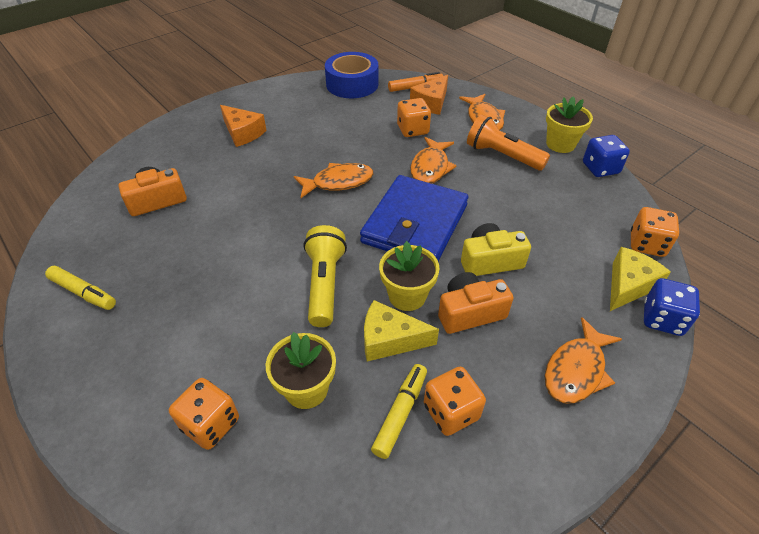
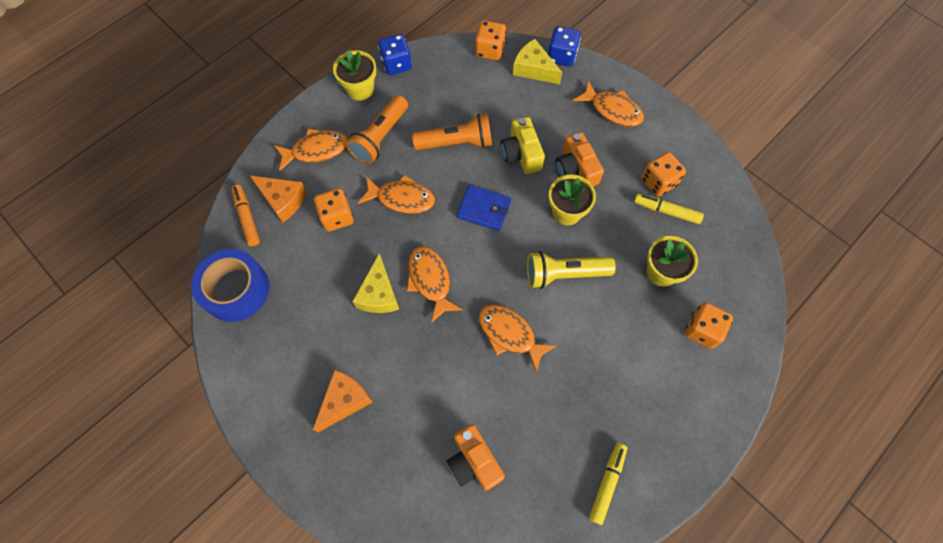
camera: 95 degrees left, 20 degrees up
blue wallet [360,175,468,261] -> blue wallet [457,185,511,231], size x0.53
yellow cheese [364,300,439,362] -> yellow cheese moved to [352,253,399,313]
none -> orange flashlight [412,113,492,150]
none -> orange fish [478,304,556,373]

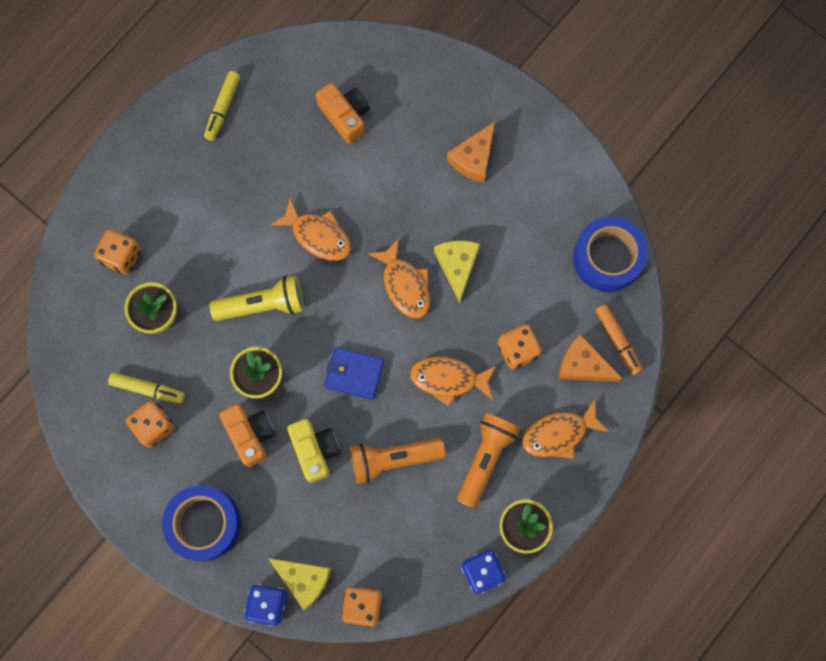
camera: 175 degrees right, 10 degrees up
orange fish [573,81,644,127] -> blue tape [162,485,241,561]

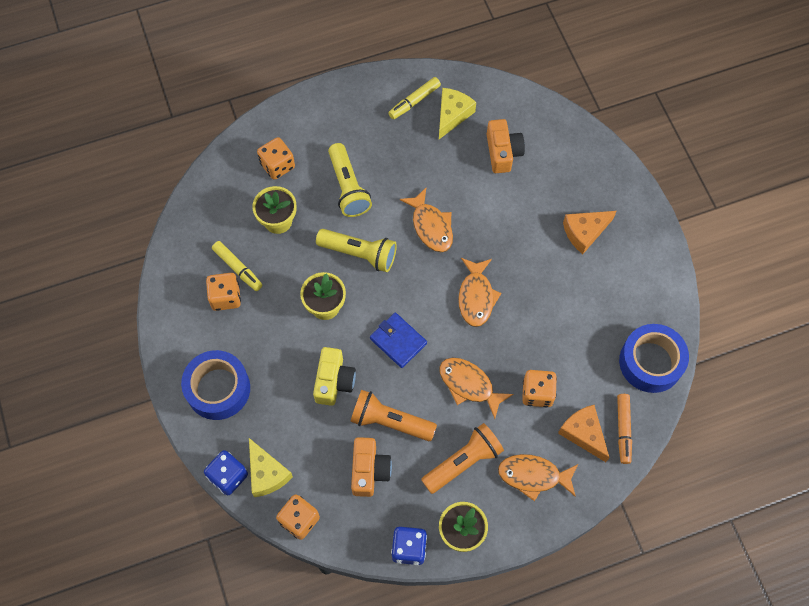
camera: 30 degrees right, 10 degrees down
orange camera [219,404,275,467] -> orange camera moved to [351,437,392,497]
yellow cheese [434,240,480,303] -> yellow cheese moved to [439,88,476,139]
none -> yellow flashlight [328,143,372,217]

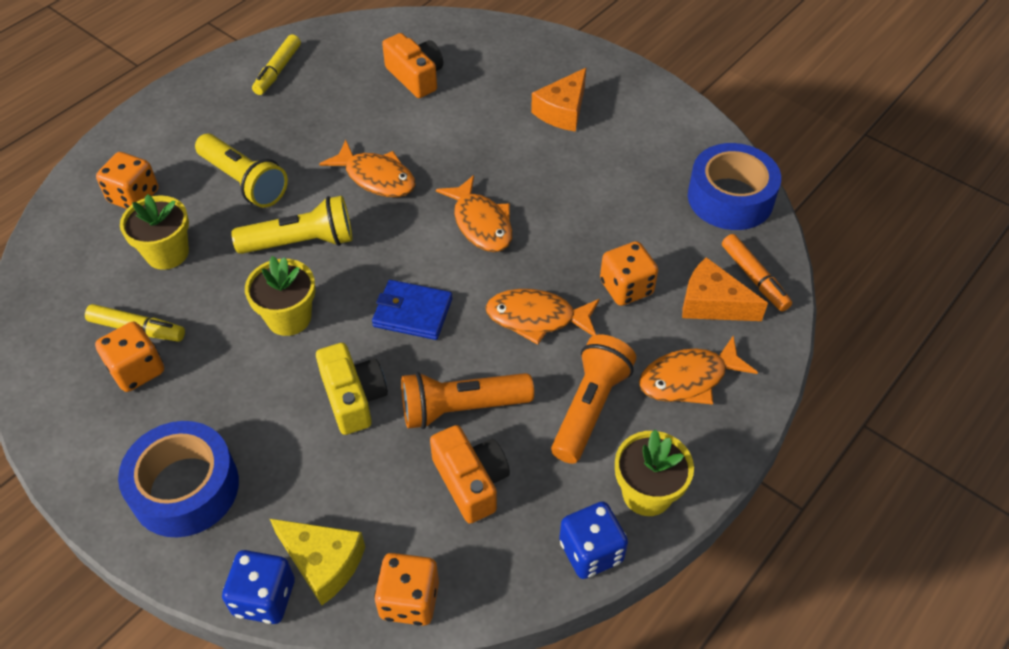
camera: 30 degrees left, 15 degrees down
yellow cheese [439,88,476,139] -> none

